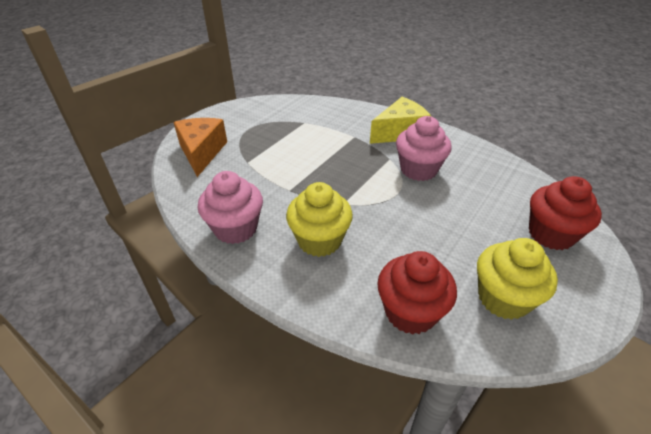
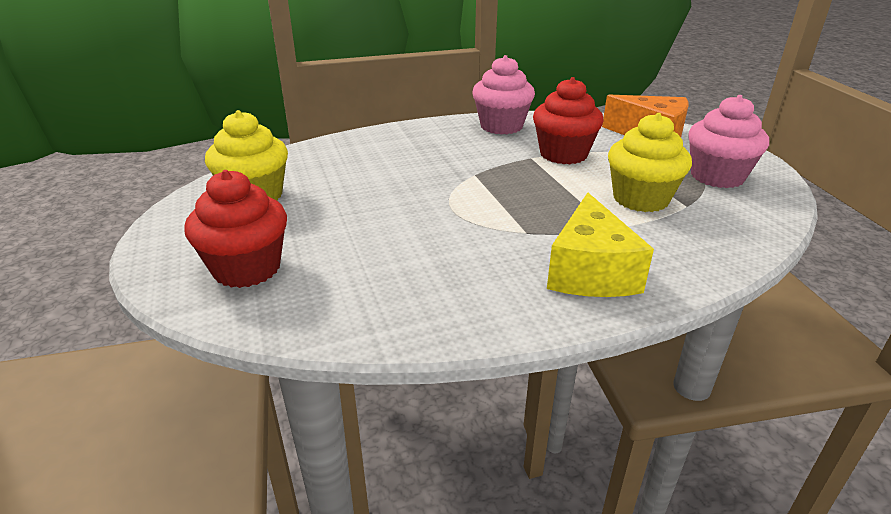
camera: 125 degrees right, 10 degrees down
yellow cupcake [286,182,353,257] -> yellow cupcake moved to [608,113,692,212]
red cupcake [377,251,457,335] -> red cupcake moved to [533,77,604,164]
pink cupcake [396,116,452,181] -> pink cupcake moved to [688,95,769,188]

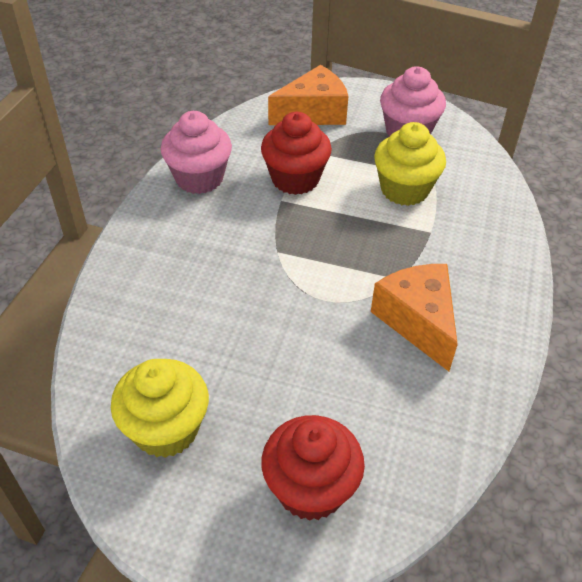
camera: 55 degrees left, 15 degrees up
yellow cheese [547,193,654,297] -> none
none -> orange cheese [371,264,458,372]

